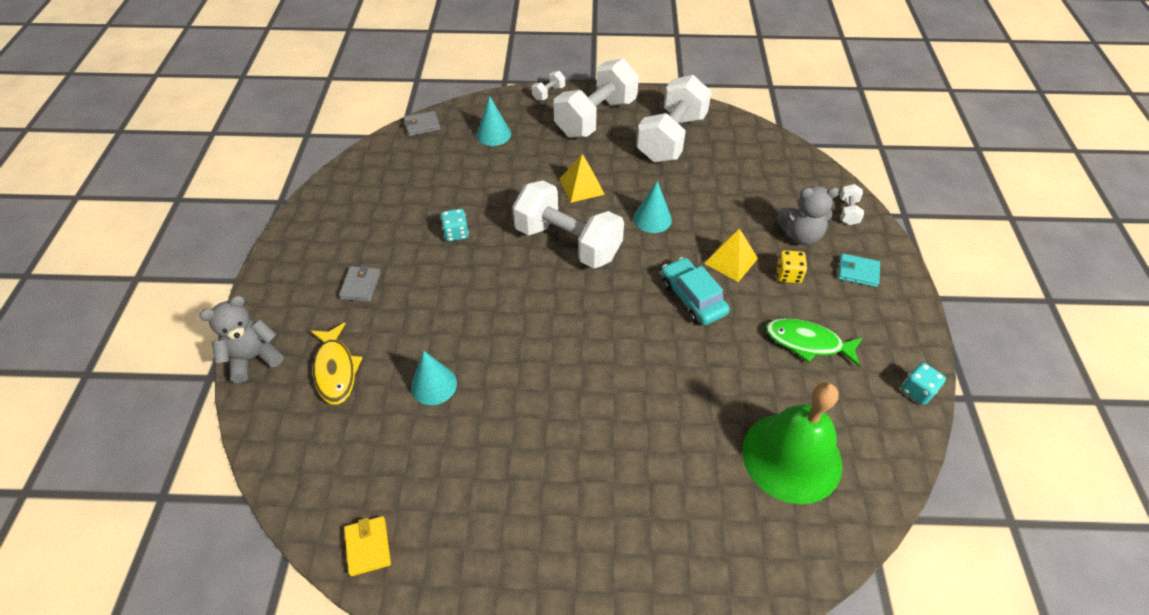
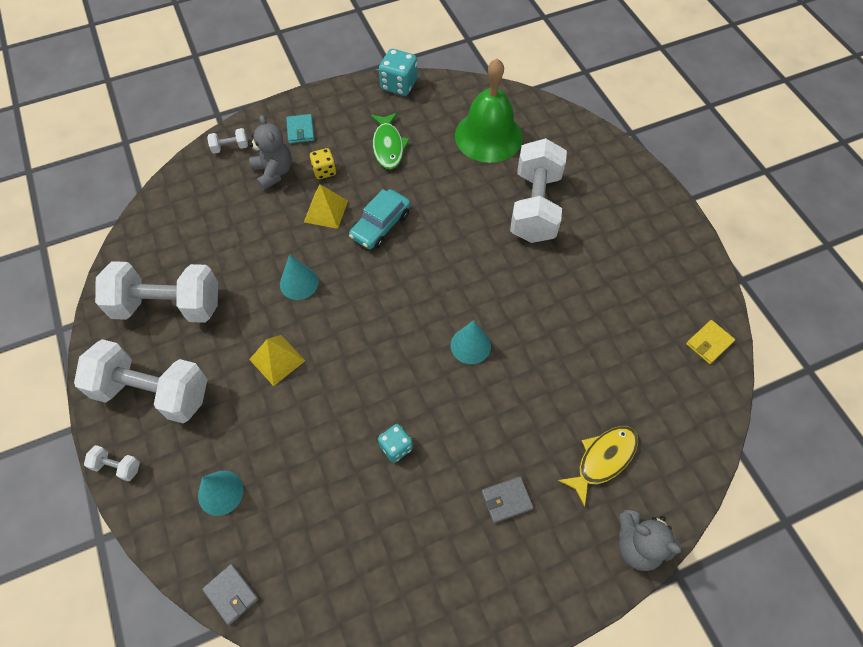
camera: 115 degrees left, 10 degrees up
turquoise cone [411,351,457,405] -> turquoise cone moved to [451,320,491,364]
white dumbbell [513,181,624,268] -> white dumbbell moved to [510,138,567,243]
turquoise dice [901,363,946,405] -> turquoise dice [379,49,418,96], size x1.57

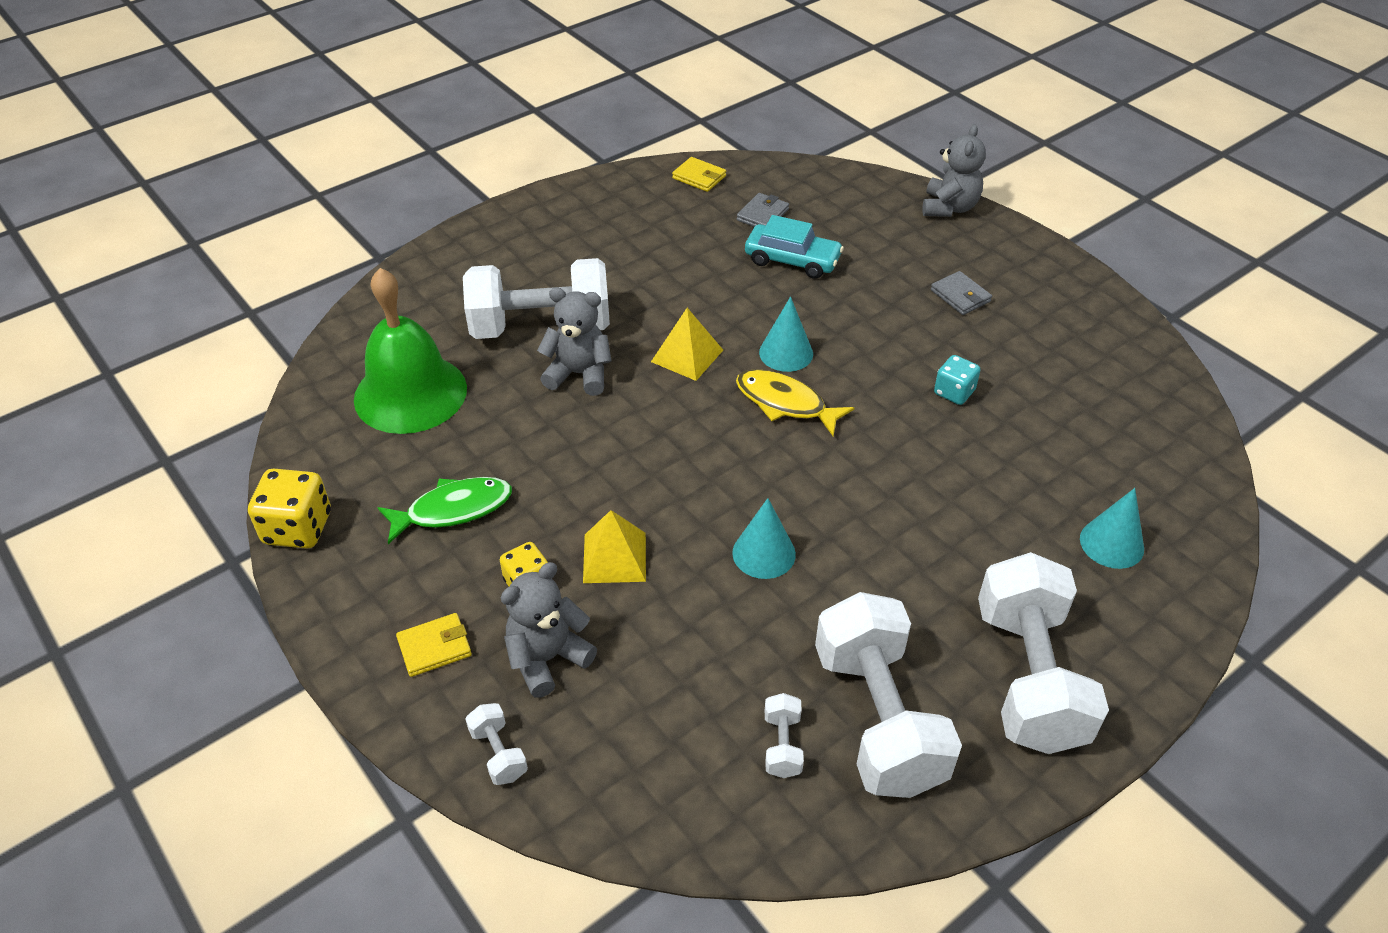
camera: 105 degrees left, 15 degrees down
white dumbbell [84,445,140,482] -> white dumbbell moved to [765,693,804,778]
grey wallet [202,564,259,625] -> grey wallet moved to [737,193,789,227]
yellow pyramid [249,335,305,386] -> yellow pyramid moved to [651,308,723,381]
turquoise wallet [286,114,314,144] -> yellow wallet [396,613,472,677]
turquoise car [349,189,411,249] -> turquoise car moved to [745,215,844,279]
turquoise dice [379,49,418,96] -> yellow dice [248,469,331,548]
yellow fish [558,426,638,507] -> yellow fish moved to [736,369,854,436]
none -> grey teddy bear [537,287,612,396]

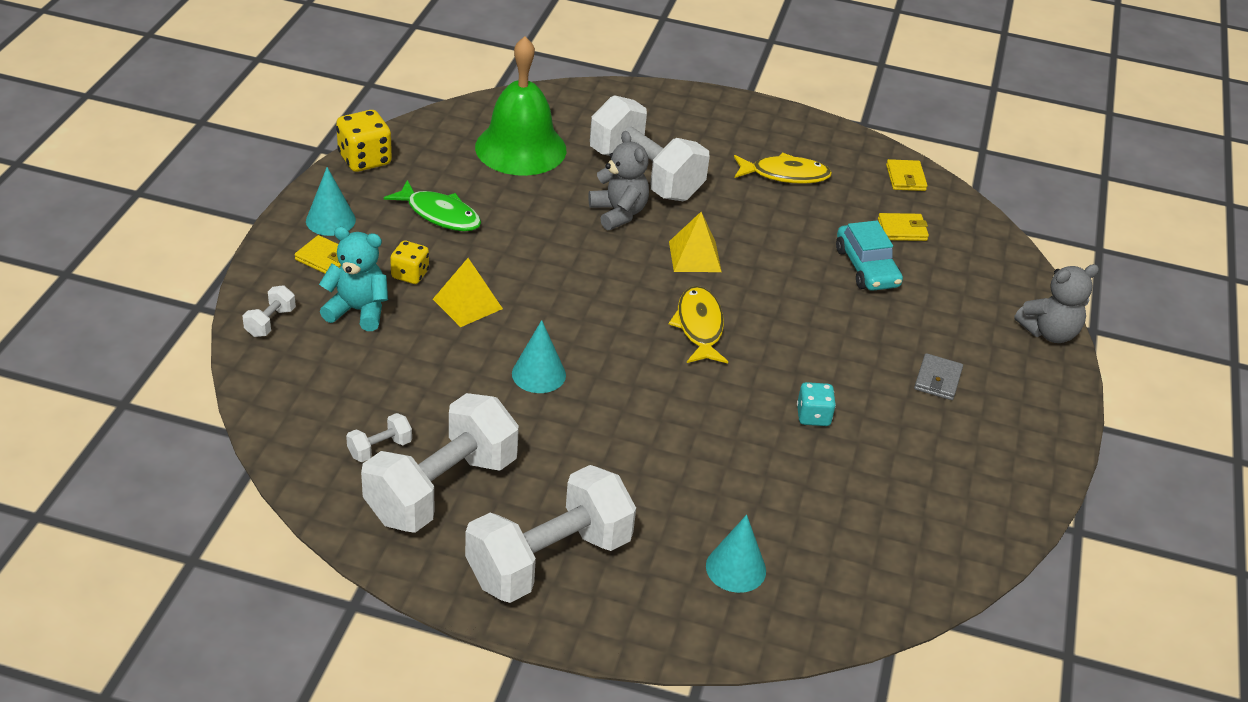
camera: 50 degrees right, 5 degrees down
grey teddy bear [501,562,597,698] -> turquoise teddy bear [319,227,388,331]
grey wallet [737,193,789,227] -> yellow wallet [878,213,929,241]
turquoise cone [759,297,813,372] -> turquoise cone moved to [306,167,356,236]
none -> yellow fish [734,153,832,184]

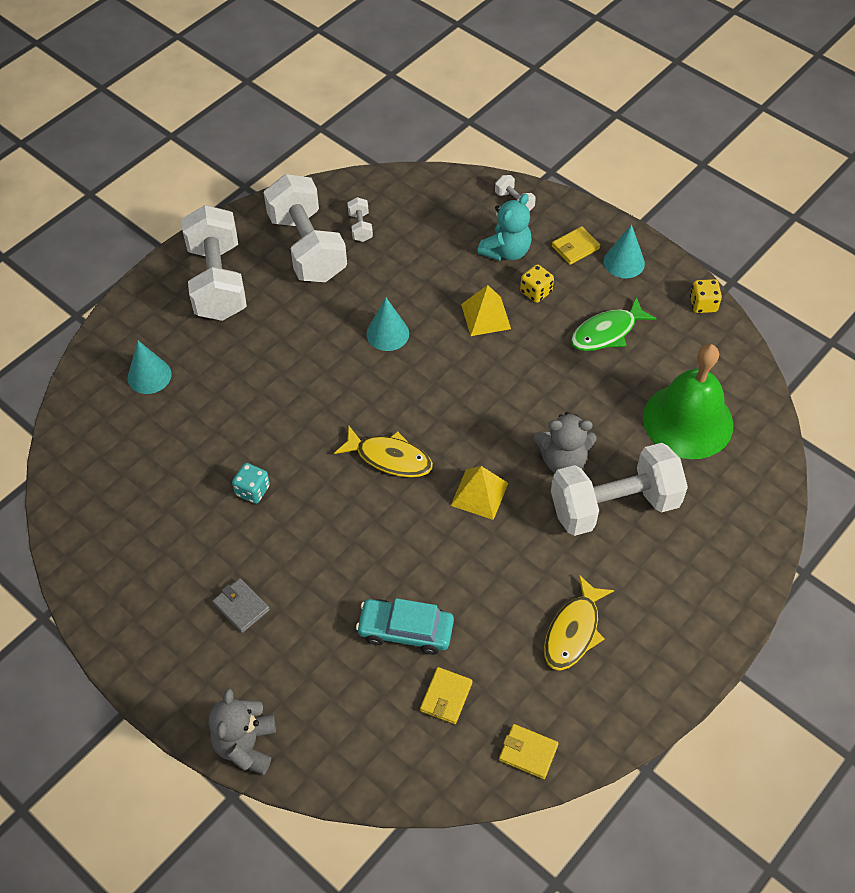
camera: 120 degrees right, 15 degrees up
yellow dice [336,110,392,172] -> yellow dice [690,279,722,313], size x0.64

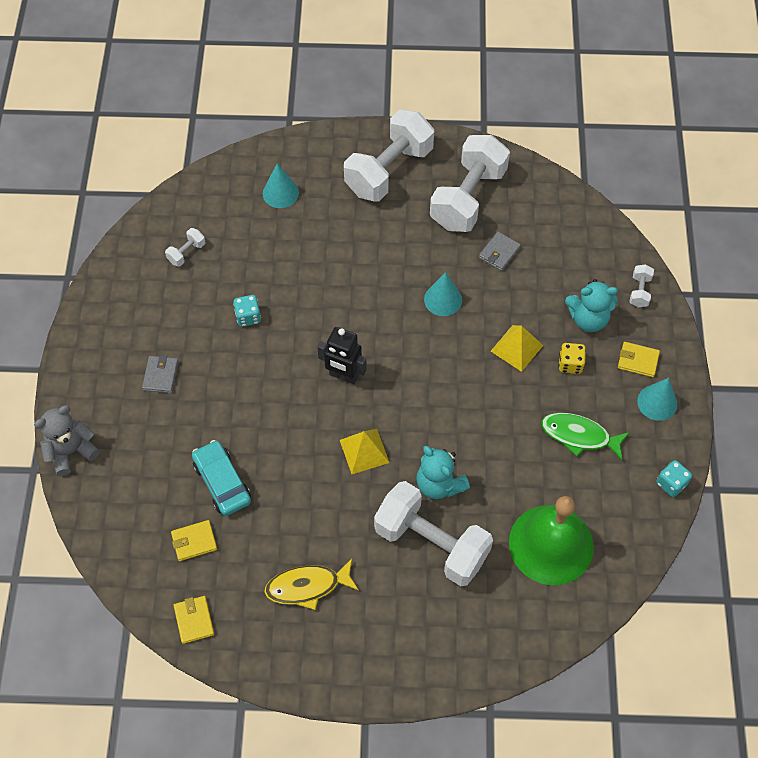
camera: 50 degrees right, 5 degrees up
yellow fish [334,426,433,477] -> black robot [317,327,367,384]
white dumbbell [347,197,373,242] -> white dumbbell moved to [165,228,205,267]
grey teddy bear [534,412,596,473] -> turquoise teddy bear [416,446,470,499]
yellow dice [690,279,722,313] -> turquoise dice [656,460,692,497]
none -> grey wallet [479,232,521,271]

